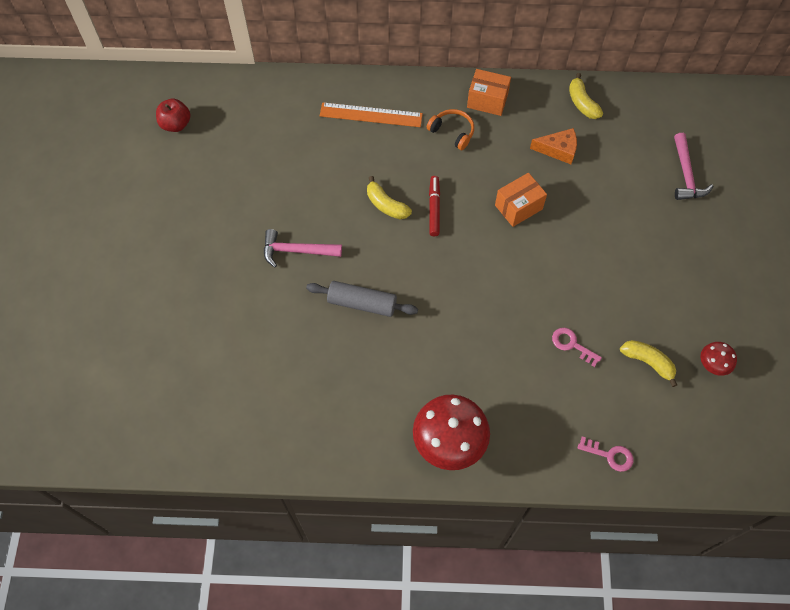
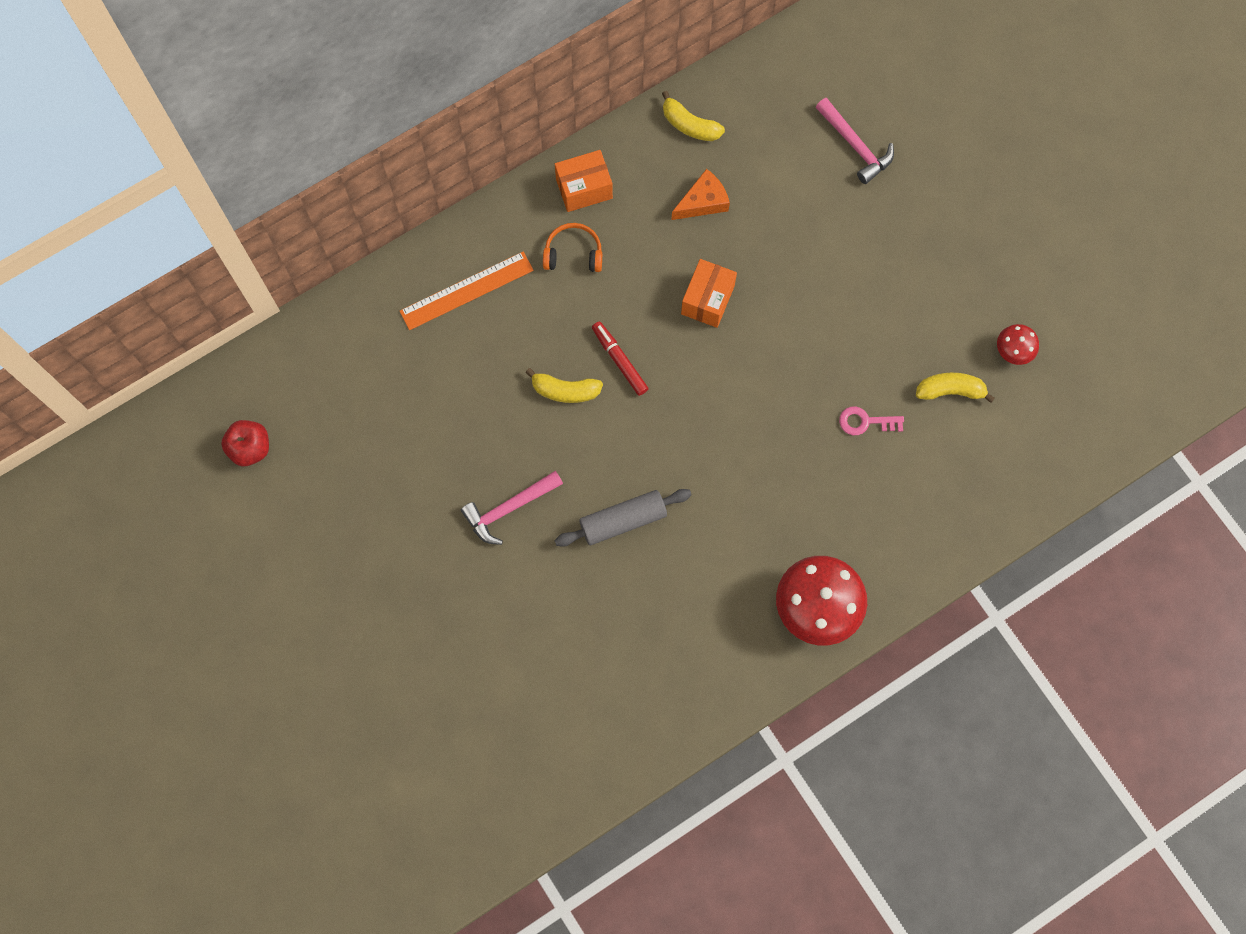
camera: 35 degrees left, 10 degrees up
pink key [577,436,633,472] -> none

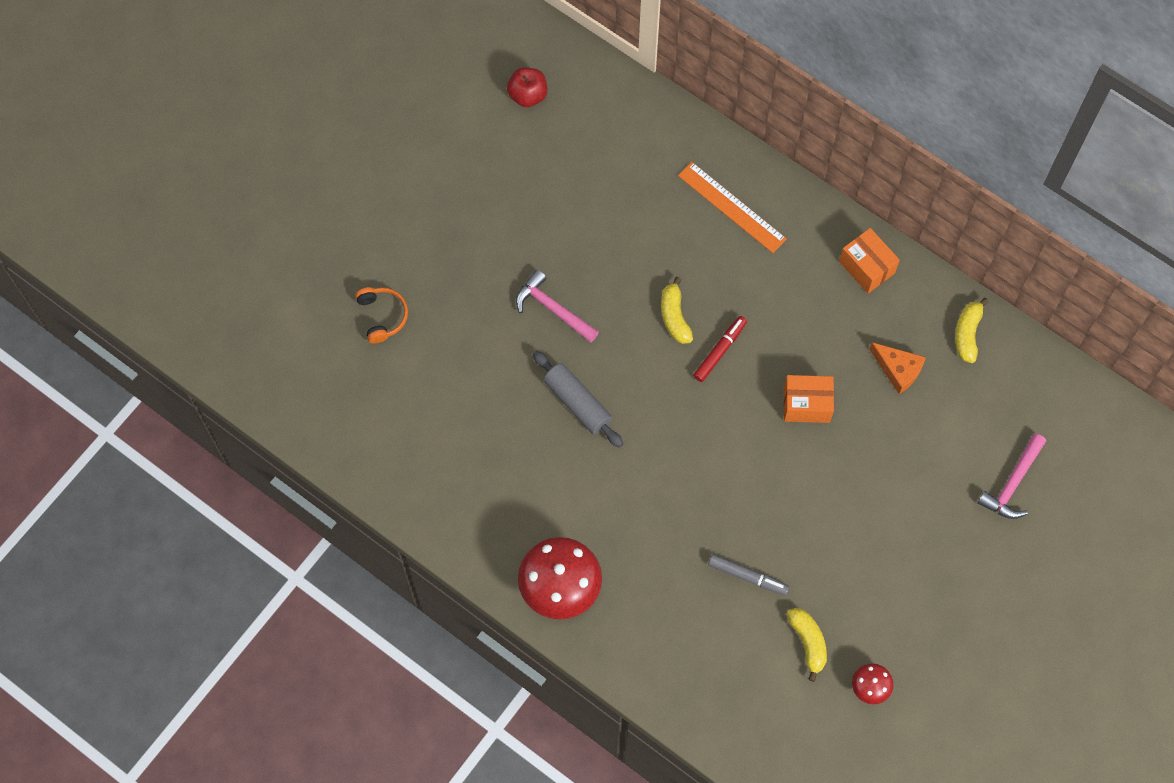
camera: 70 degrees right, 5 degrees down
orange headphones [543,223,602,272] -> orange headphones moved to [355,287,408,344]
pink key [839,406,904,435] -> grey marker [708,554,789,595]

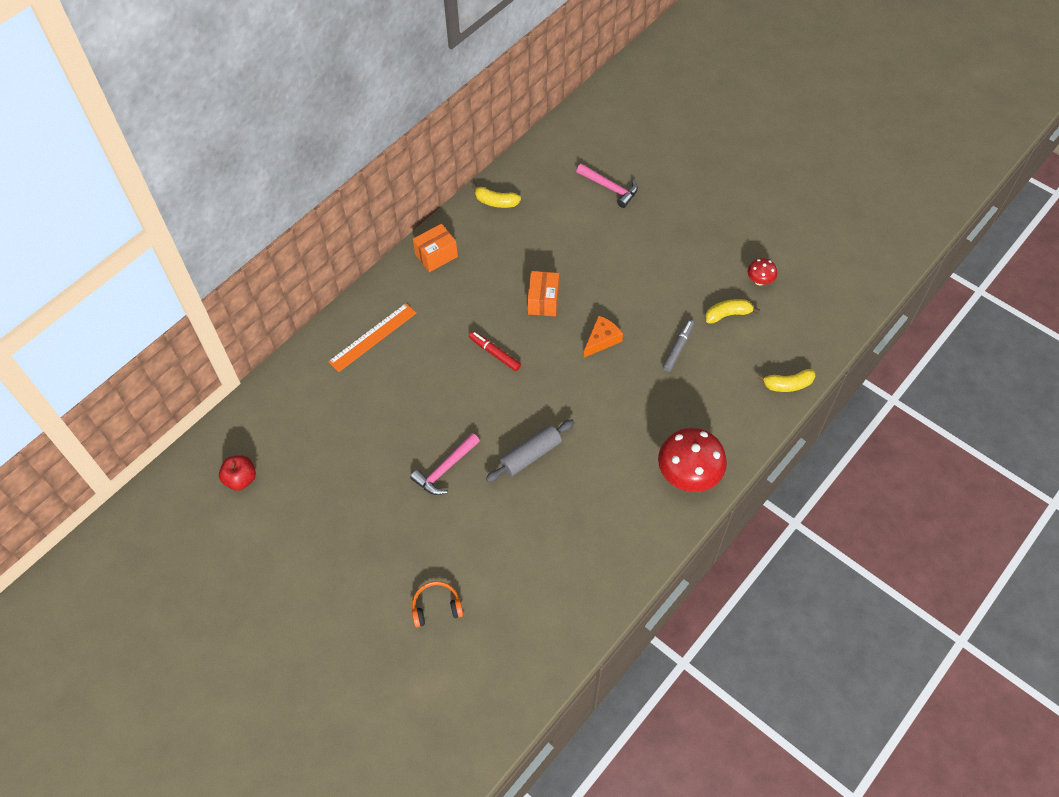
camera: 85 degrees left, 10 degrees down
yellow banana [661,277,693,344] -> yellow banana moved to [757,369,815,392]
orange cheese [869,342,926,394] -> orange cheese moved to [584,315,623,357]

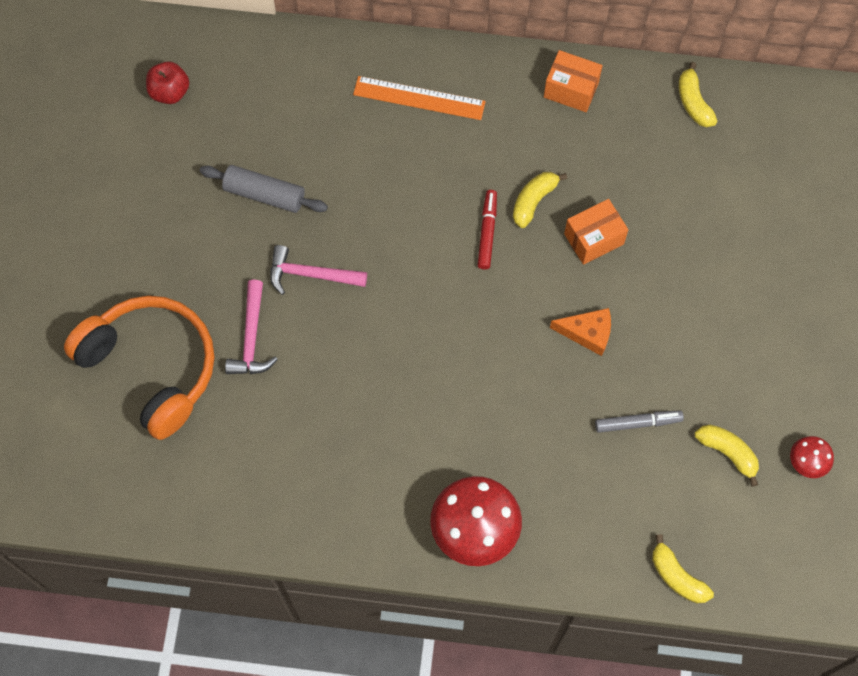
camera: 55 degrees right, 10 degrees up
orange headphones [412,581,463,627] -> orange headphones [64,296,214,440], size x2.29
grey rolling pin [486,420,575,482] -> grey rolling pin moved to [200,165,328,213]
pink hammer [576,163,638,208] -> pink hammer moved to [225,280,278,374]
none -> yellow banana [513,172,567,228]

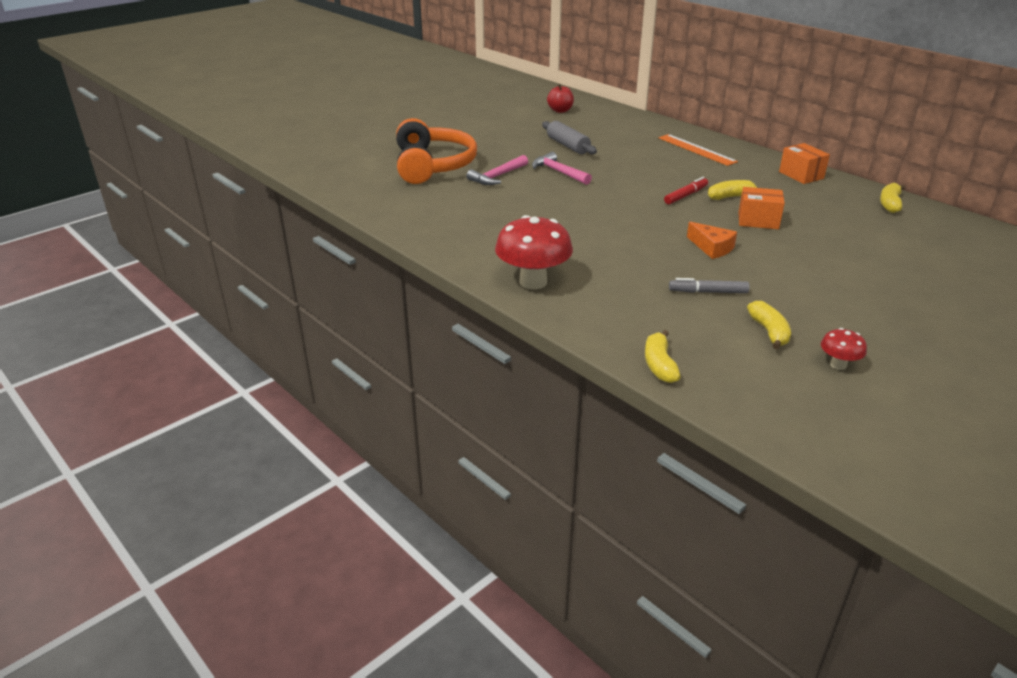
camera: 40 degrees right, 35 degrees down
grey marker [595,410,684,433] -> grey marker turned 150 degrees clockwise [669,278,750,293]

